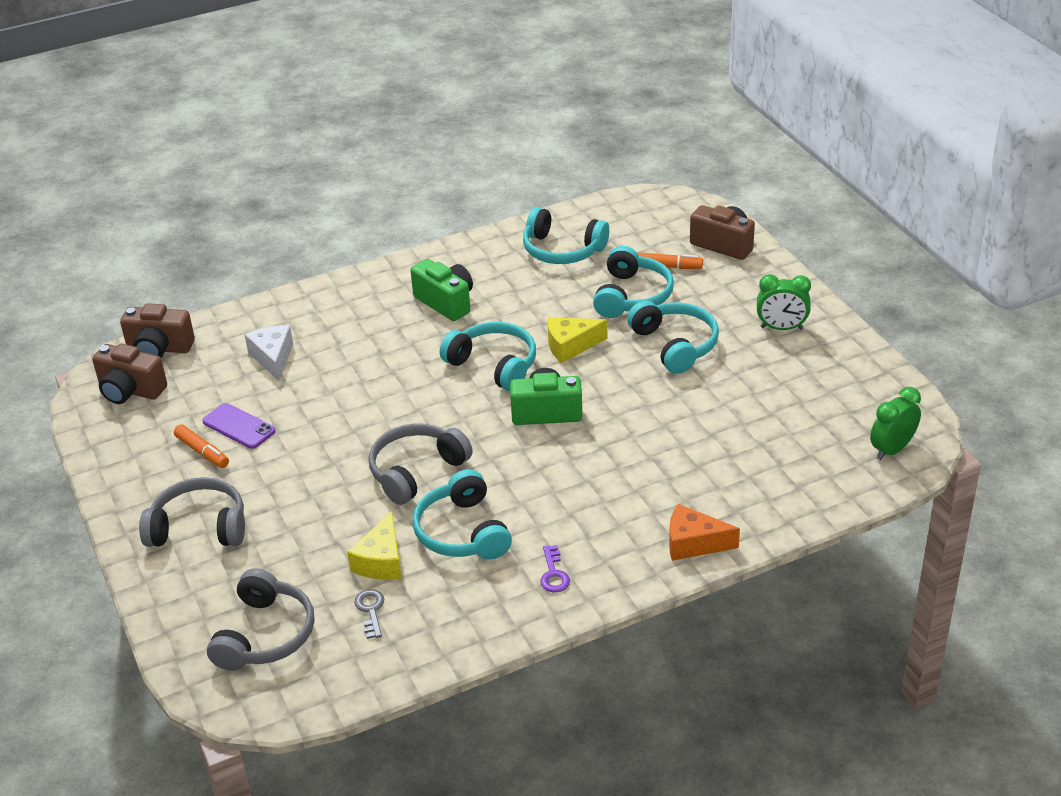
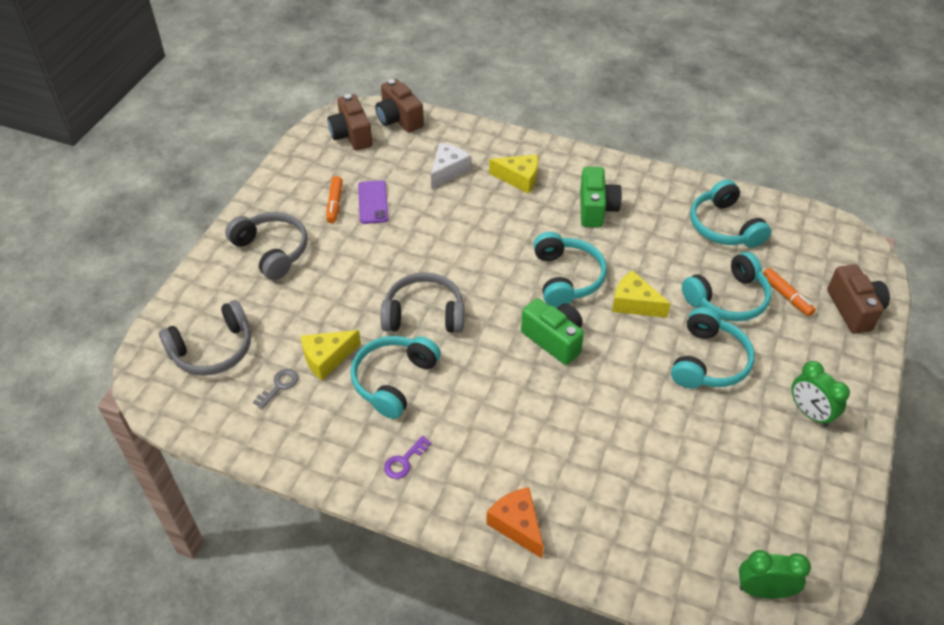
camera: 45 degrees right, 10 degrees up
none -> yellow cheese [489,155,538,194]

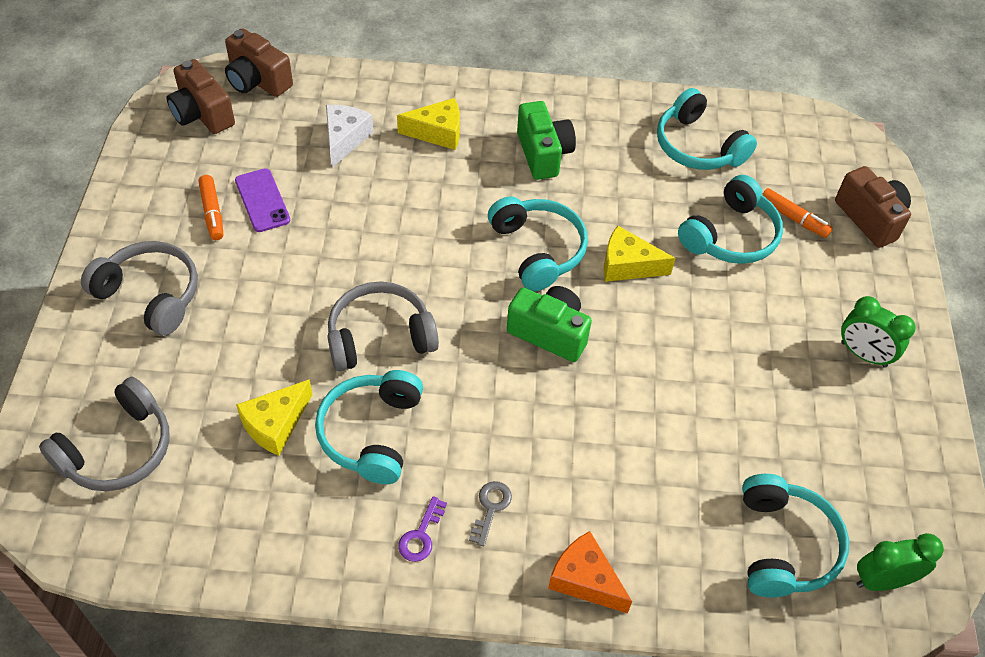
camera: 20 degrees left, 5 degrees up
grey key [253,369,298,409] -> grey key moved to [469,481,512,546]
turquoise headphones [671,307,755,388] -> turquoise headphones moved to [742,474,849,598]

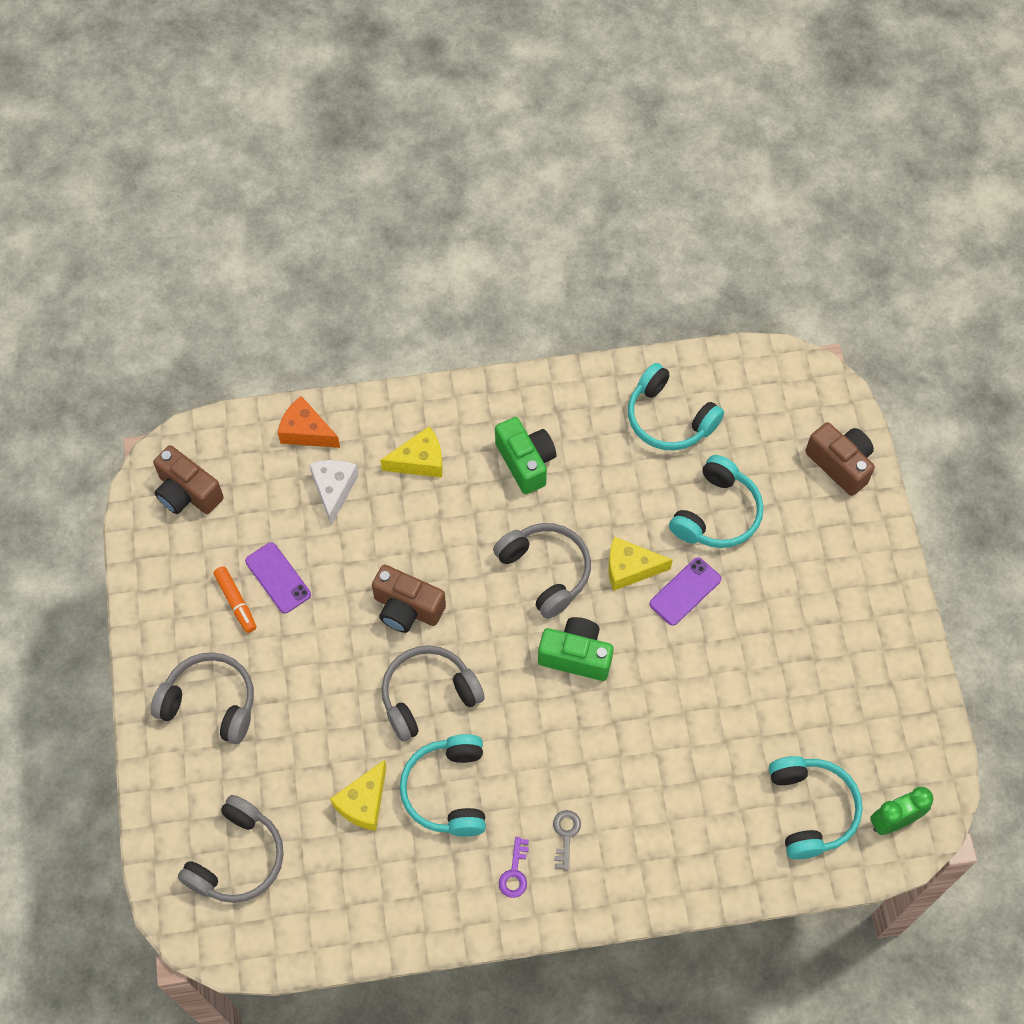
camera: 10 degrees left, 10 degrees up
brown camera [225,28,293,97] -> brown camera moved to [372,565,446,633]
turquoise headphones [488,197,588,291] -> grey headphones [493,523,591,619]
orange cheese [548,531,632,614] -> orange cheese moved to [278,396,340,448]
orange marker [763,188,832,238] -> none
green clock [841,296,916,368] -> none
none -> purple phone [649,557,721,626]

